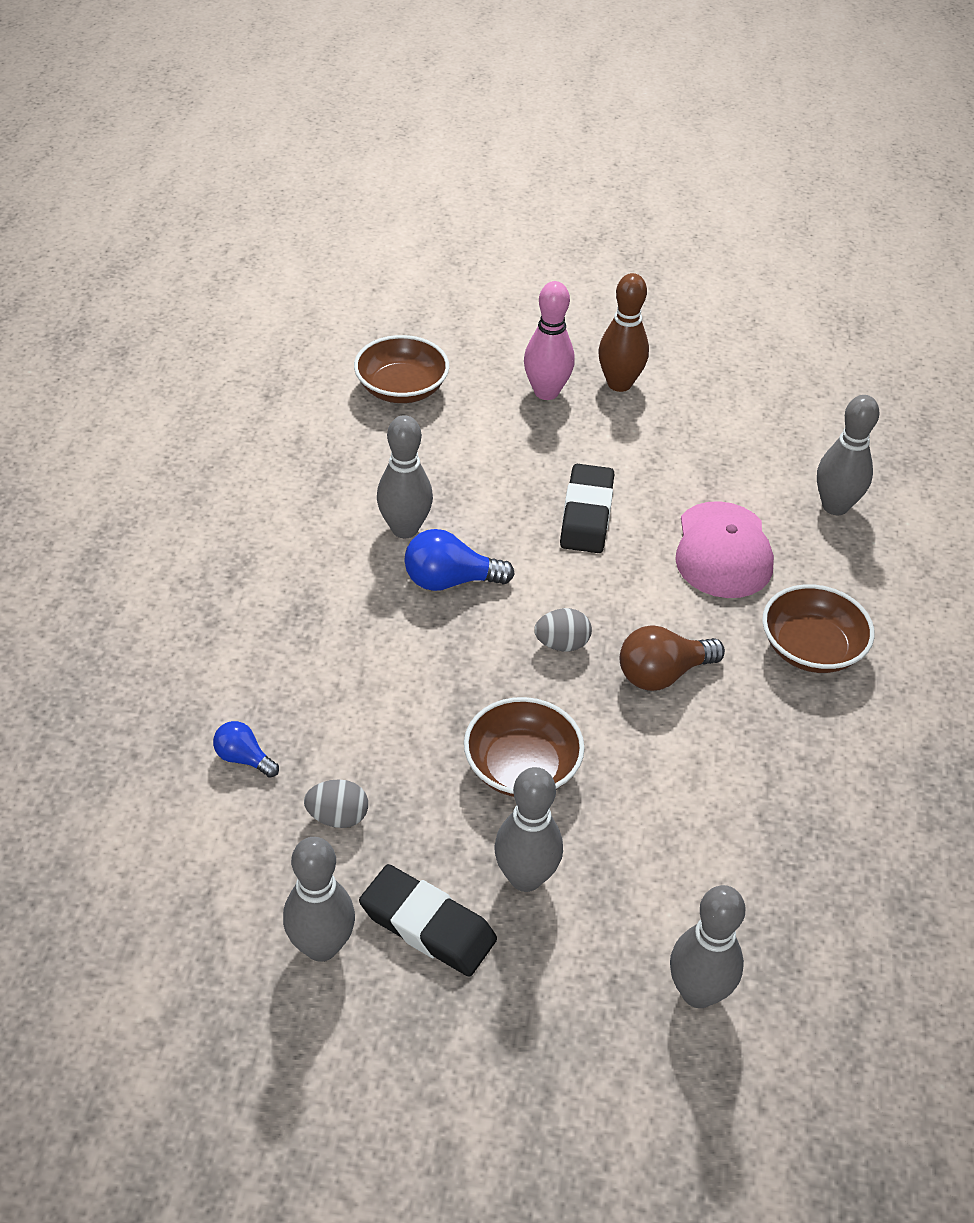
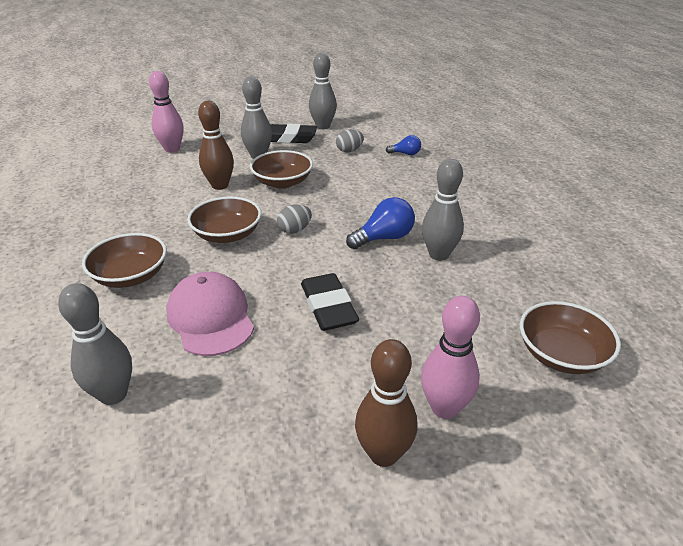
camera: 155 degrees right, 10 degrees down
brown light bulb [620,626,725,691] -> brown bowl [187,196,261,243]
grey bowling pin [670,885,746,1008] -> pink bowling pin [149,71,184,153]
none -> brown bowling pin [198,101,234,190]

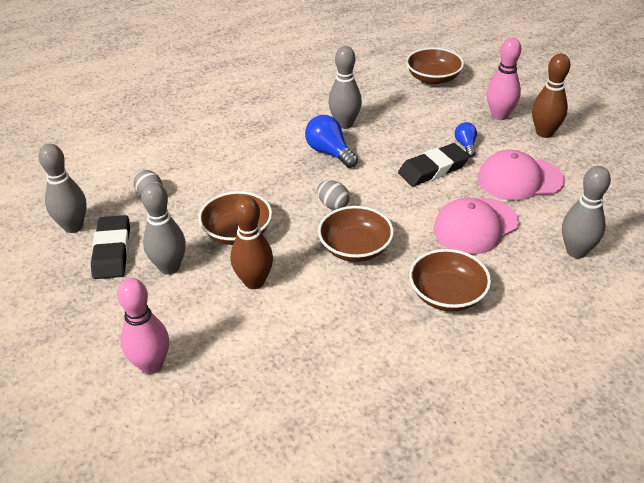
camera: 100 degrees left, 5 degrees up
blue light bulb [386,135,421,155] -> blue light bulb moved to [455,122,477,157]
none -> pink cap [478,150,565,201]

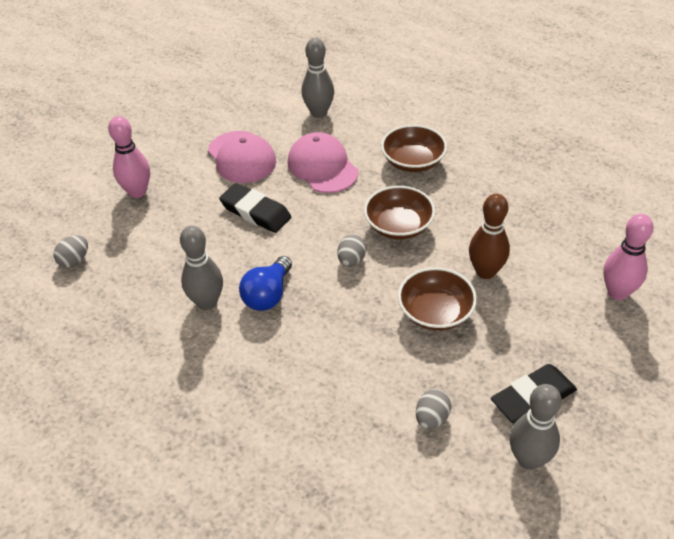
camera: 115 degrees left, 5 degrees up
grey bowling pin [141,183,186,275] -> none
brown bowl [406,47,464,84] -> grey egg [54,235,88,268]
pink cap [433,198,519,254] -> pink cap turned 150 degrees counterclockwise [288,132,359,193]
blue light bulb [455,122,477,157] -> none
brown bowling pin [532,54,570,138] -> none

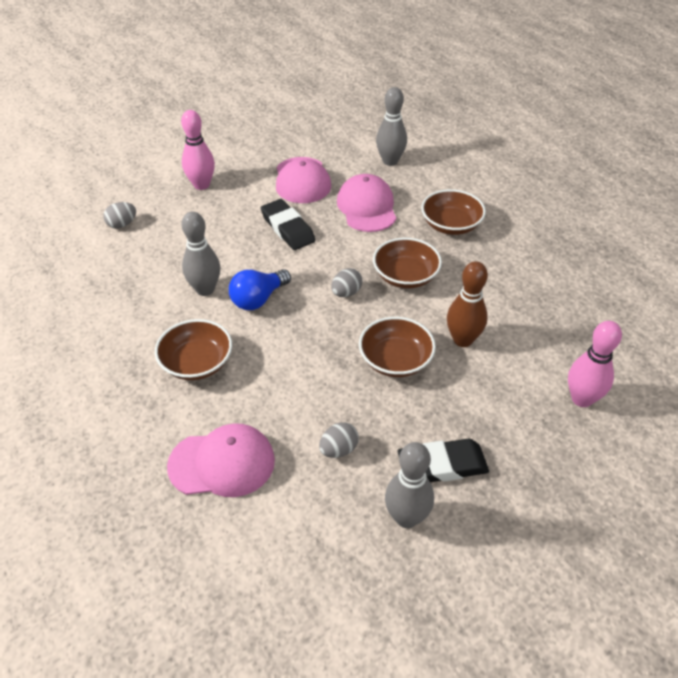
camera: 20 degrees right, 0 degrees up
none -> brown bowl [155,319,232,380]
none -> pink cap [167,423,275,497]

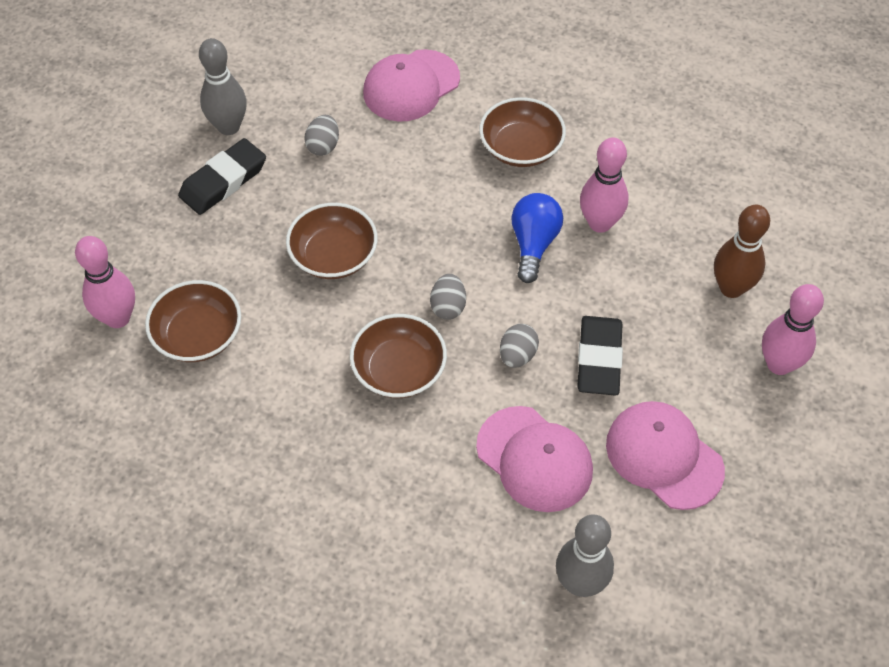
camera: 145 degrees right, 10 degrees up
grey egg [103,202,136,229] -> grey egg moved to [500,324,539,368]
grey bowling pin [181,212,220,296] -> pink bowling pin [580,137,628,233]
black eraser [261,199,316,250] -> black eraser turned 75 degrees clockwise [577,316,623,395]
brown bowl [421,189,486,235] -> brown bowl moved to [145,280,241,362]
brown bowling pin [447,261,488,347] -> brown bowling pin moved to [714,205,770,298]

